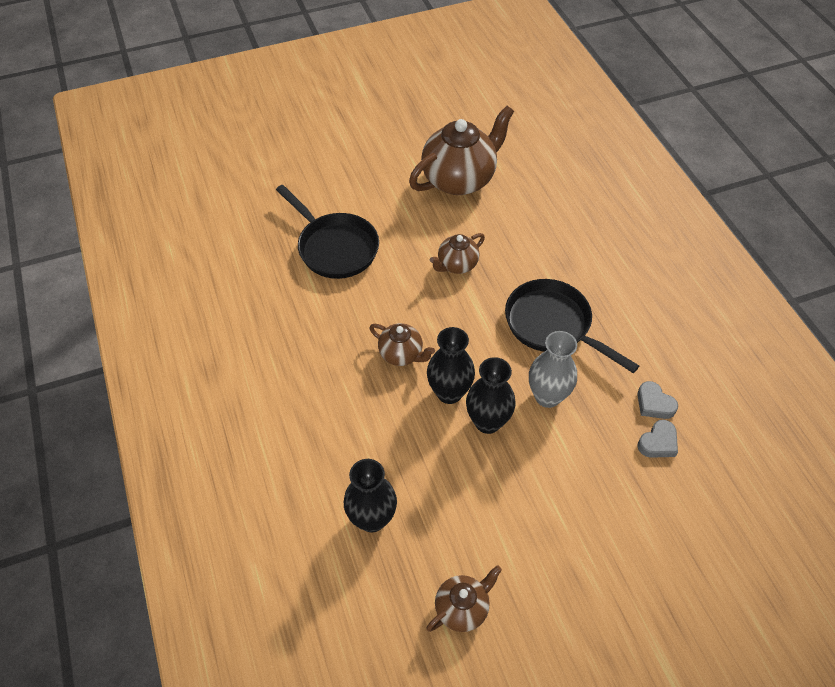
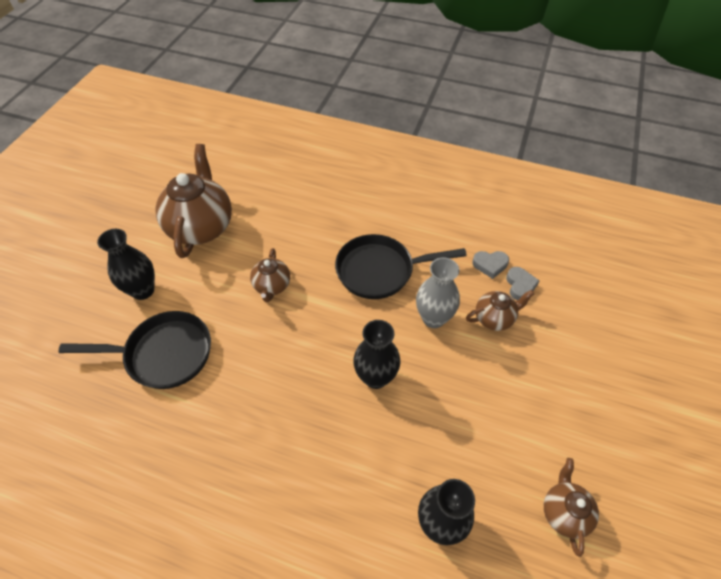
camera: 50 degrees left, 0 degrees up
brown teapot [370,323,435,366] -> brown teapot moved to [466,290,534,331]
black vase [466,357,515,434] -> black vase moved to [97,229,155,300]

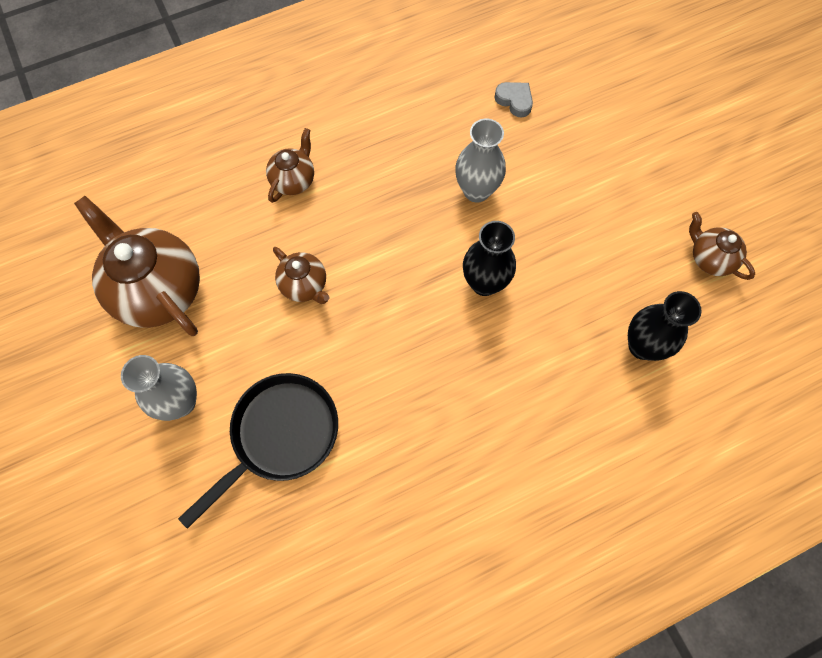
camera: 45 degrees left, 15 degrees up
black vase [97,229,155,300] -> grey vase [121,355,197,421]
black pan [335,234,467,299] -> none
brown teapot [466,290,534,331] -> brown teapot moved to [266,128,314,203]
grey heart [472,251,509,279] -> none

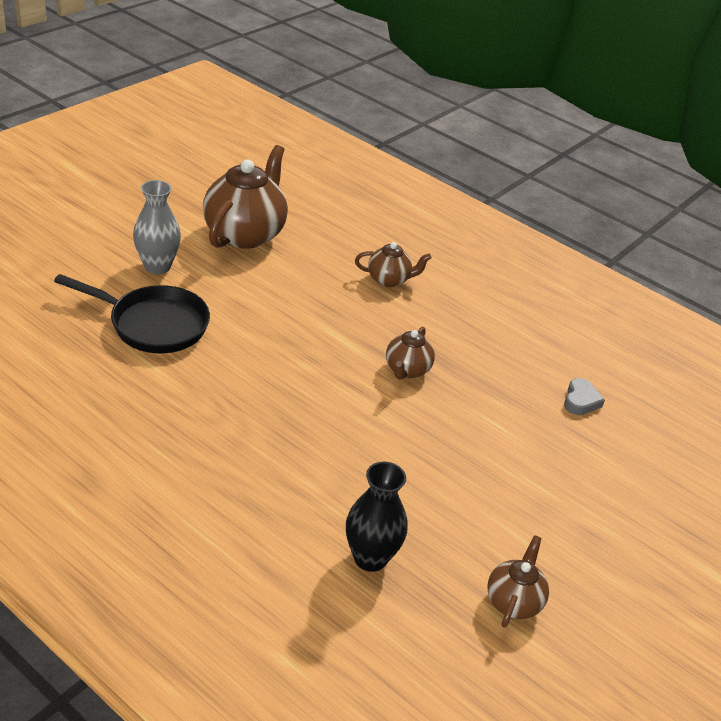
camera: 60 degrees right, 30 degrees down
brown teapot [273,247,330,304] -> brown teapot moved to [386,327,435,379]
grey vase [455,119,506,203] -> none
black vase [463,221,516,296] -> none

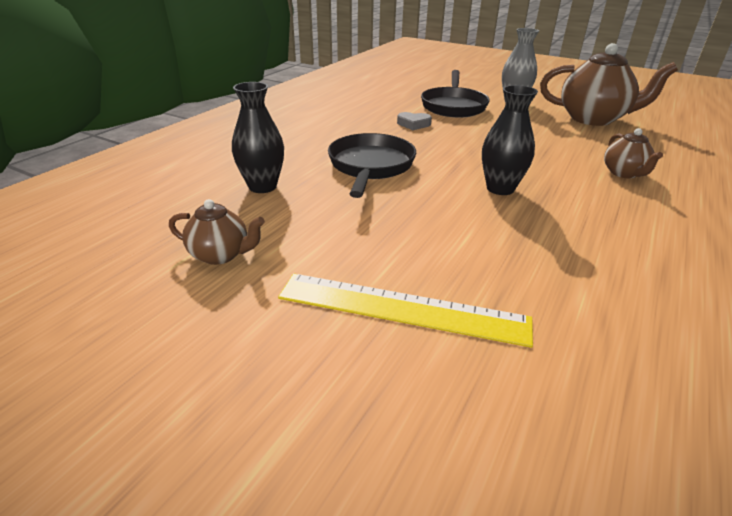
camera: 85 degrees right, 5 degrees down
brown teapot [386,327,435,379] -> black vase [482,85,538,195]
grey heart [564,378,605,415] -> grey heart moved to [397,112,432,130]
none -> yellow ruler [278,274,533,348]
none -> black pan [328,133,416,198]

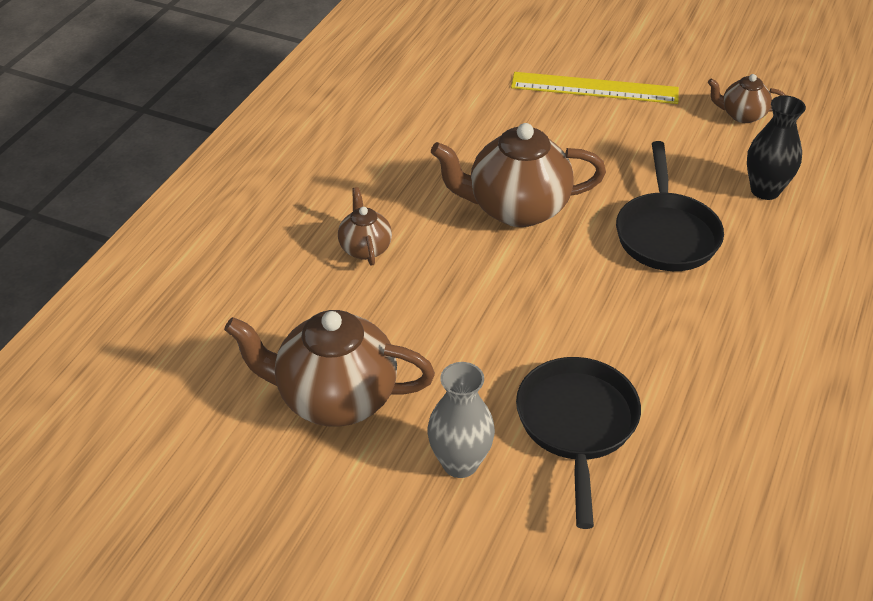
camera: 175 degrees right, 10 degrees up
grey heart [397,112,432,130] -> none
black vase [482,85,538,195] -> brown teapot [431,123,606,227]

